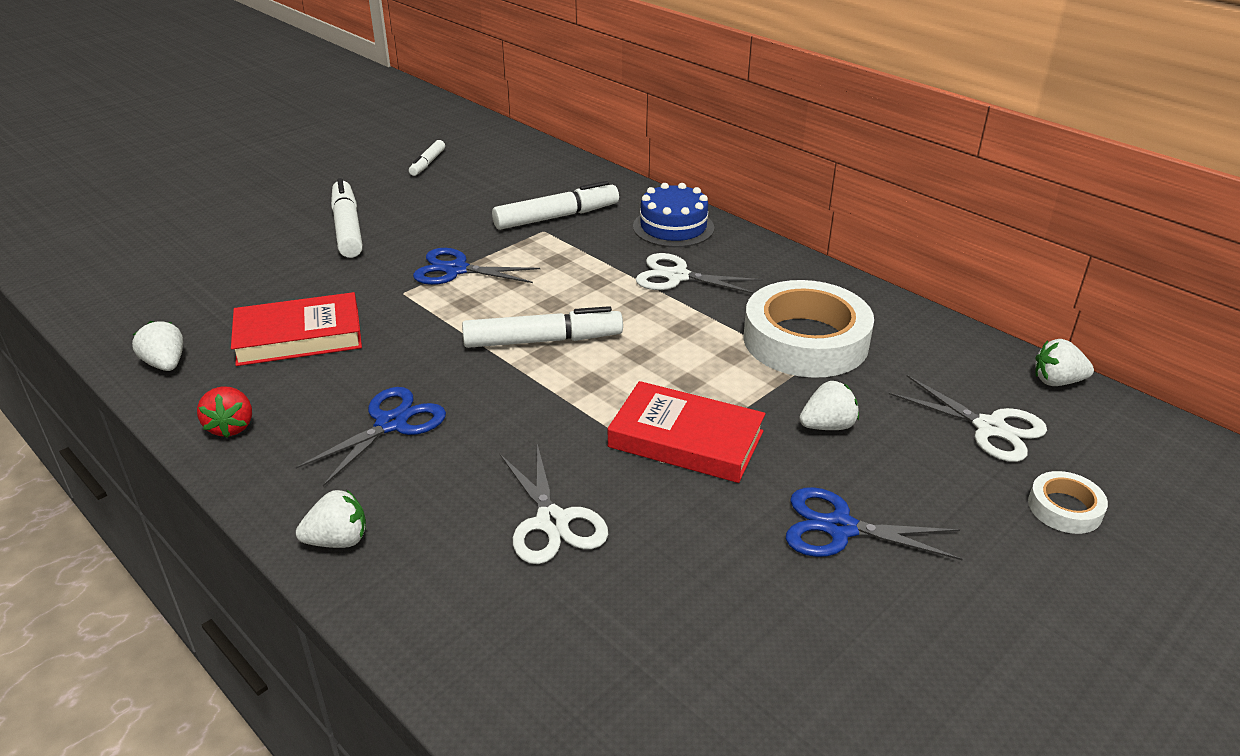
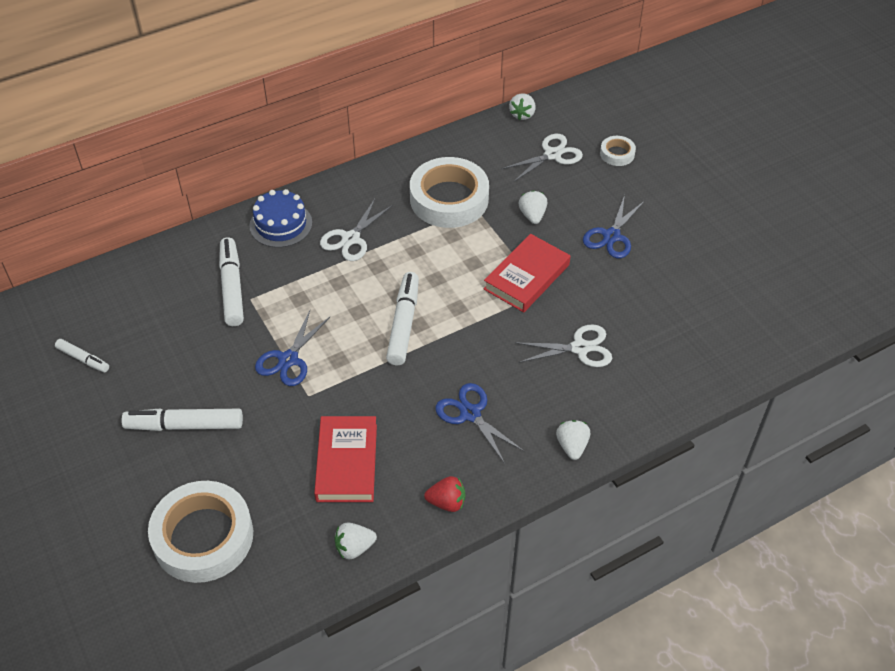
camera: 75 degrees left, 15 degrees up
none -> white tape [148,481,253,583]

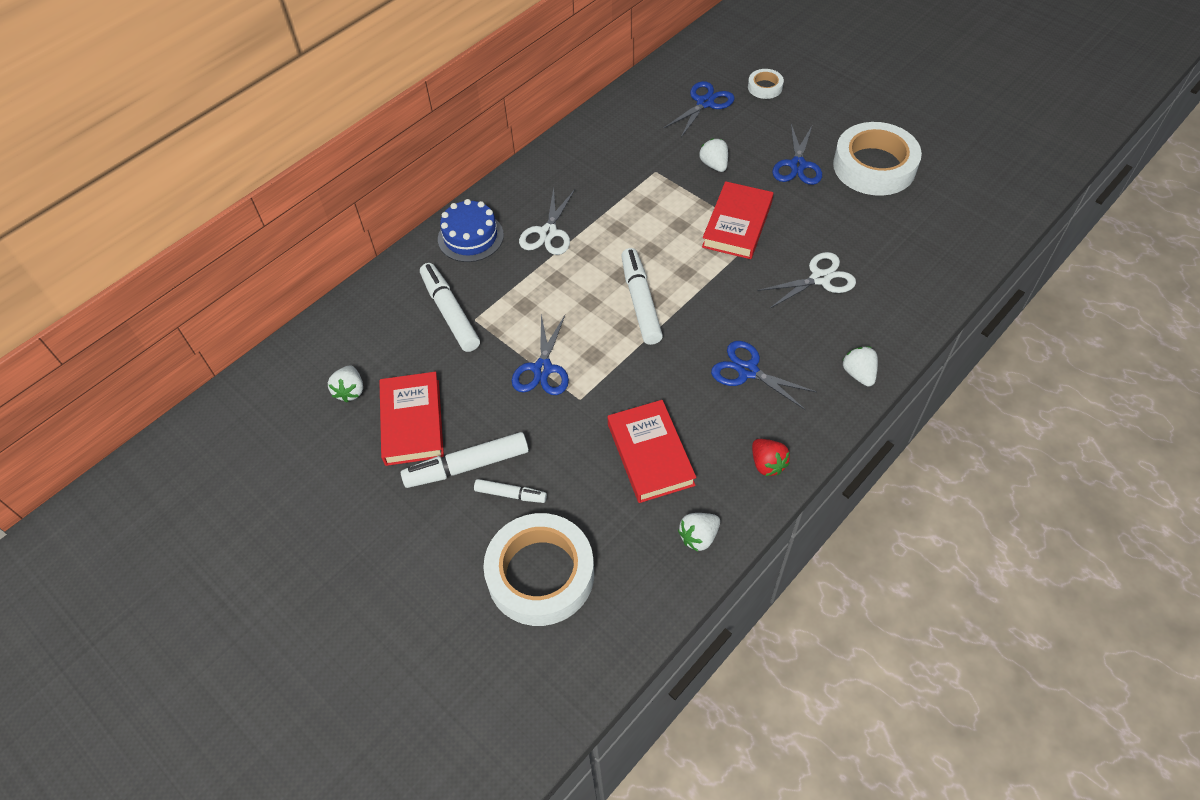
camera: 15 degrees left, 5 degrees up
white marker [55,339,109,372] -> white marker moved to [474,479,547,503]
white tape [410,157,489,228] -> white tape moved to [833,122,922,196]
red strawberry [424,476,465,512] -> red strawberry turned 75 degrees clockwise [752,439,790,476]
white scissors [501,134,583,182] -> blue scissors [664,81,735,137]
white strawberry [509,93,536,120] -> white strawberry moved to [328,365,363,403]
none -> red book [379,372,444,466]

